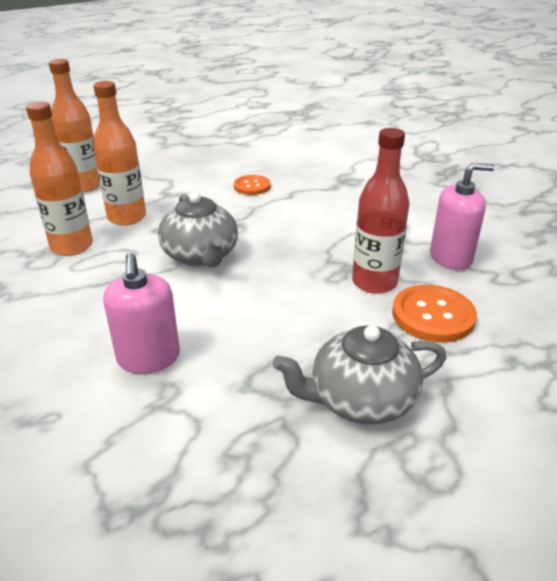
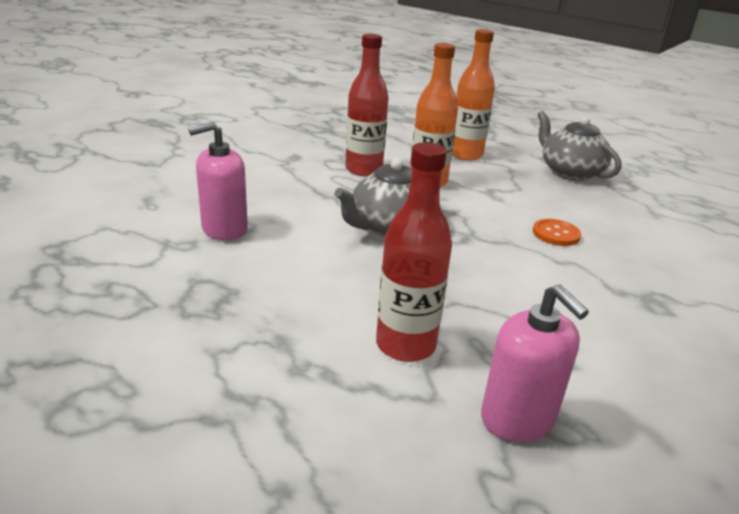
camera: 70 degrees right, 5 degrees down
orange bottle [26,102,93,256] -> red bottle [345,34,389,176]
grey teapot [273,325,446,425] -> grey teapot moved to [537,111,621,180]
orange button [392,285,477,343] -> none

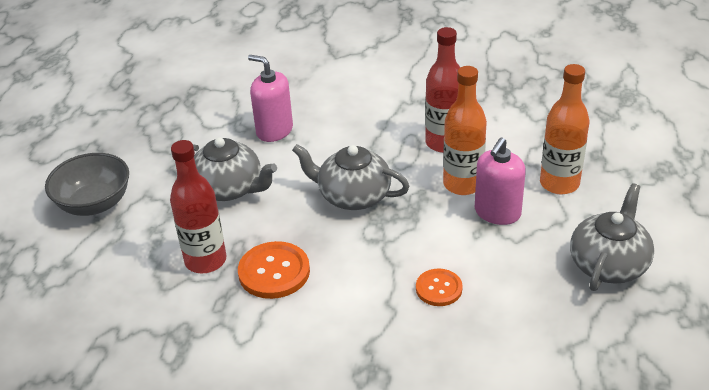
camera: 65 degrees right, 10 degrees up
pink soap dispenser [481,284,589,442] -> pink soap dispenser moved to [475,137,526,225]
none -> grey bowl [45,153,129,216]
none -> grey teapot [193,137,277,201]
none -> orange button [238,241,310,299]

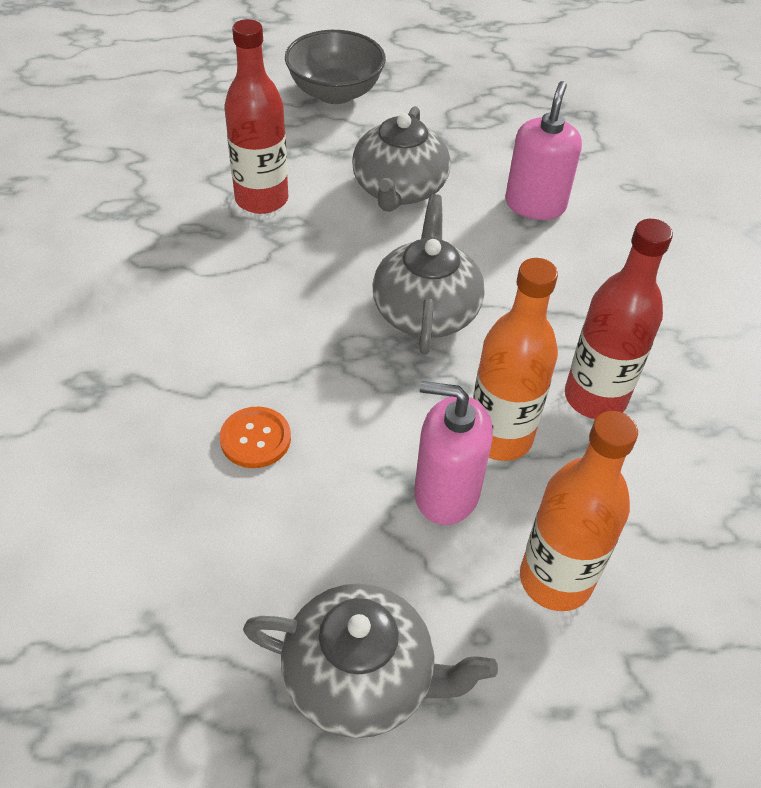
camera: 70 degrees right, 10 degrees up
orange button [238,241,310,299] -> none

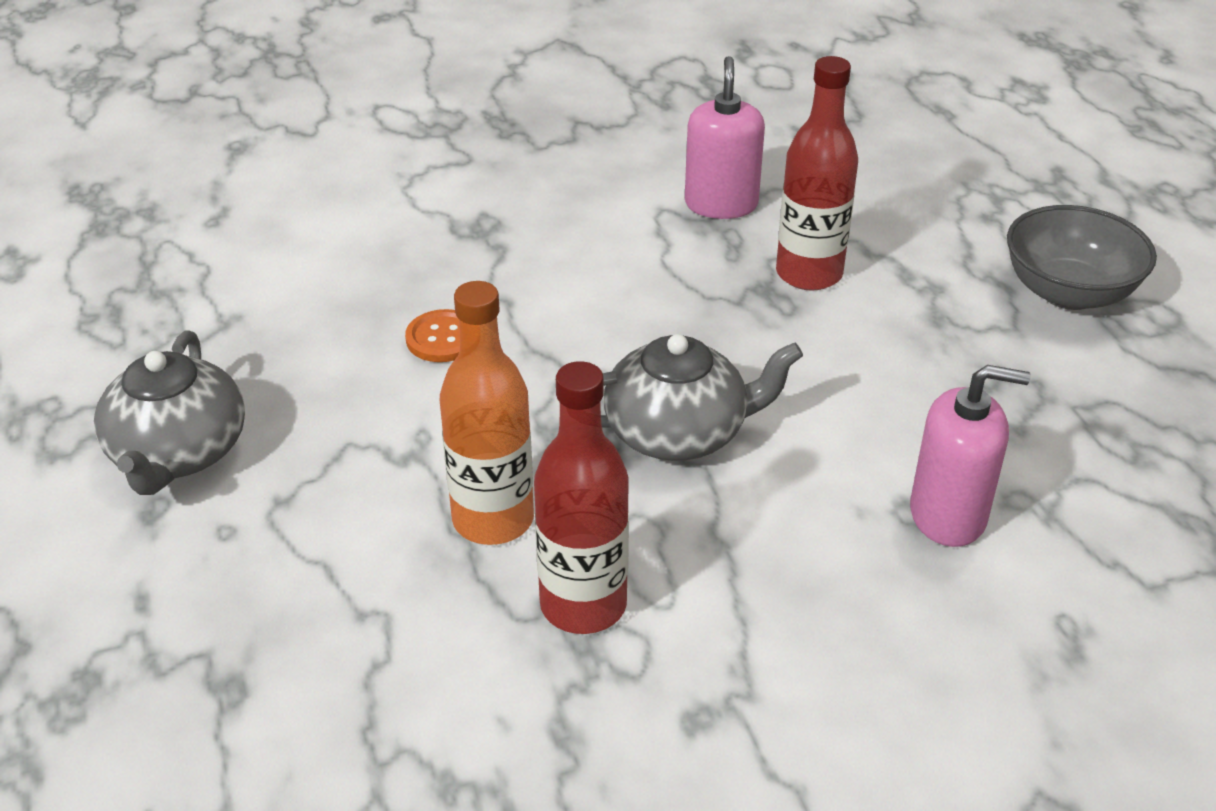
camera: 80 degrees right, 10 degrees down
grey teapot [352,106,451,212] -> none
pink soap dispenser [414,381,493,525] -> pink soap dispenser moved to [685,56,765,219]
orange bottle [520,411,638,611] -> none

